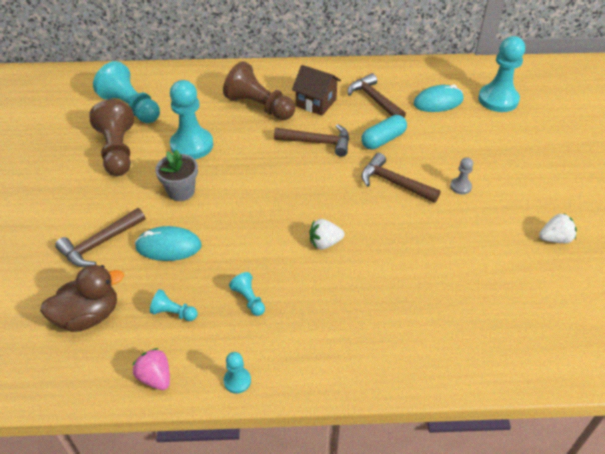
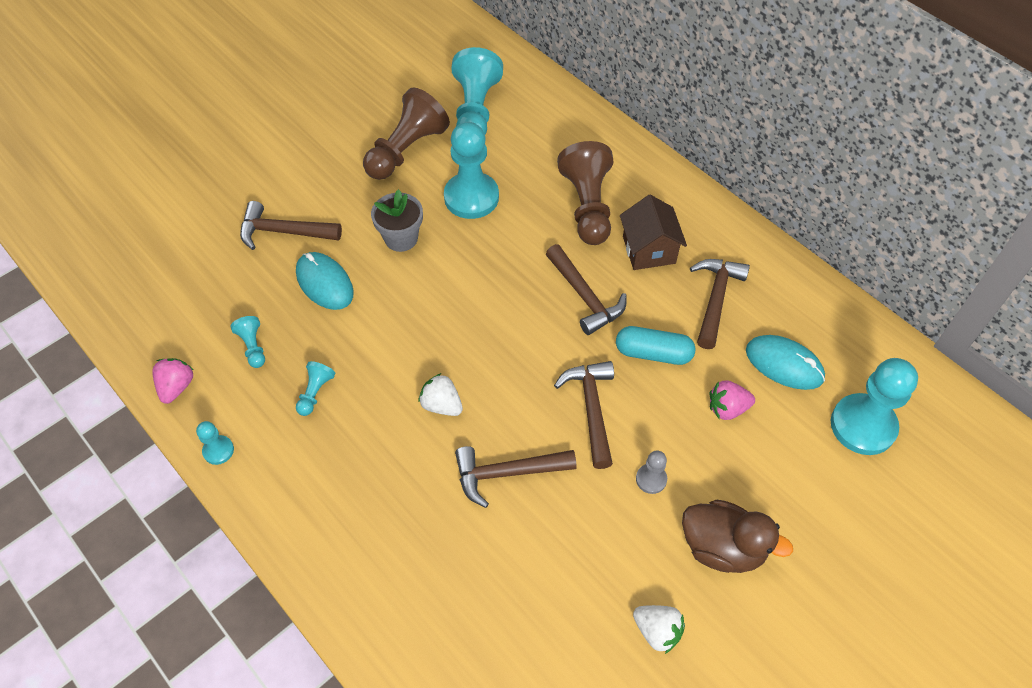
camera: 50 degrees right, 10 degrees up
brown duck [40,265,124,332] -> brown duck moved to [682,500,793,573]
none -> brown hammer [455,446,577,508]
none -> pink strawberry [710,380,755,420]

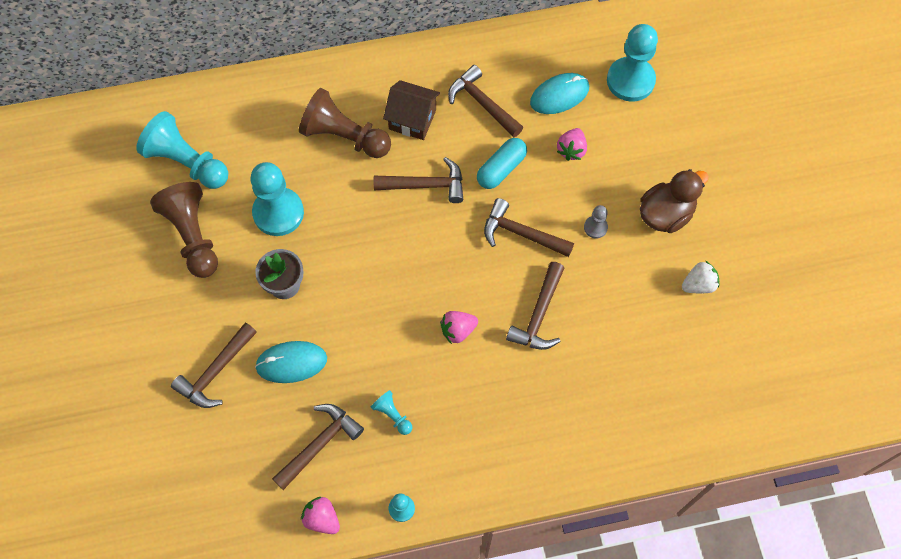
camera: 60 degrees left, 10 degrees up
turquoise pawn [231,316,265,368] -> brown hammer [272,404,364,490]
white strawberry [418,373,463,416] -> pink strawberry [440,311,478,344]

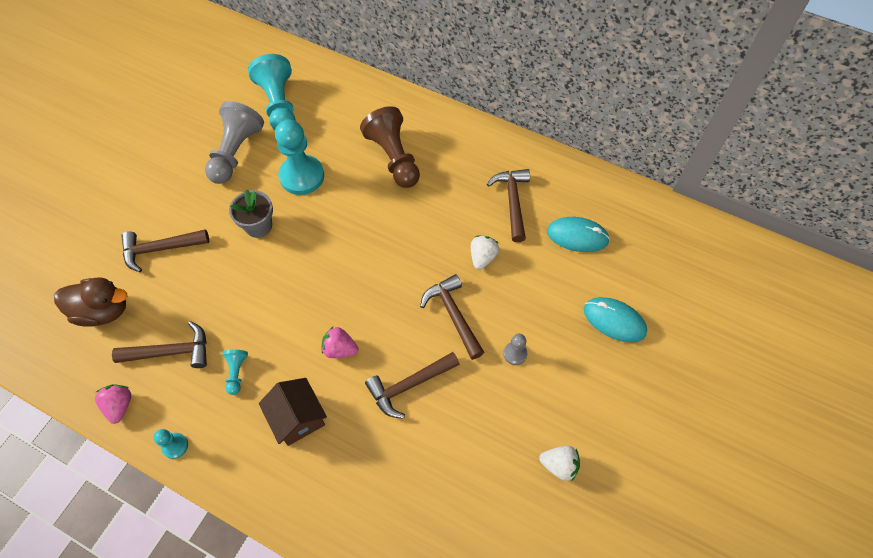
camera: 40 degrees right, 5 degrees down
brown pawn [150,182,218,278] -> grey pawn [205,101,264,184]
turquoise mouse [255,341,327,383] -> turquoise mouse moved to [584,297,647,343]
brown hammer [374,157,463,203] -> none
brown house [383,80,440,140] -> brown house moved to [259,378,327,446]
turquoise capsule [477,138,527,189] -> white strawberry [471,235,499,270]
pink strawberry [557,128,587,161] -> none
turquoise pawn [607,24,658,102] -> none
brown duck [640,169,709,233] -> brown duck moved to [54,277,127,327]

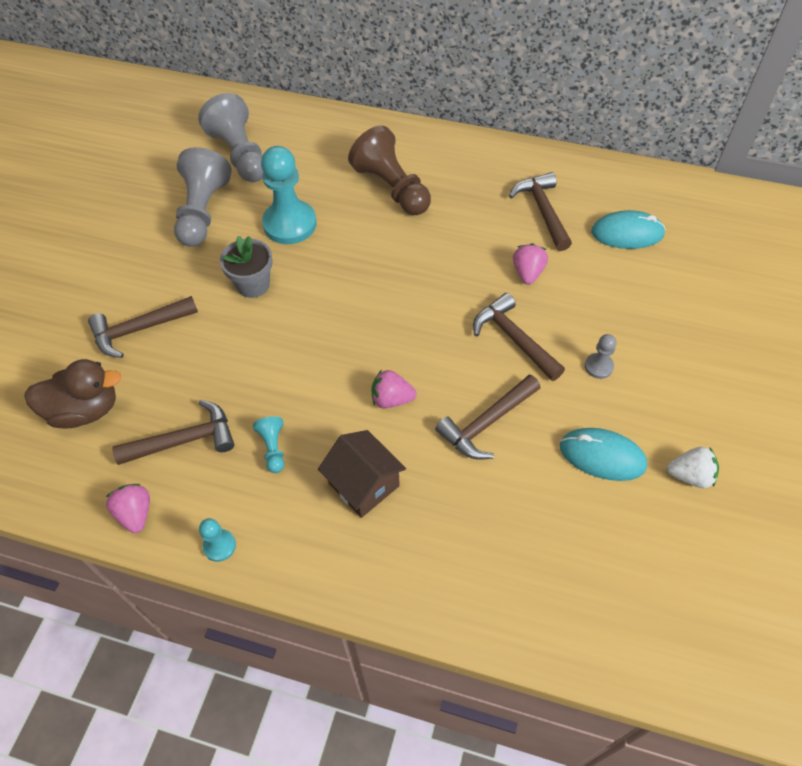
camera: 10 degrees left, 5 degrees down
turquoise pawn [248,54,295,130] -> grey pawn [198,93,263,182]
white strawberry [471,235,499,270] -> pink strawberry [513,243,548,285]
turquoise mouse [584,297,647,343] -> turquoise mouse moved to [560,428,647,481]

